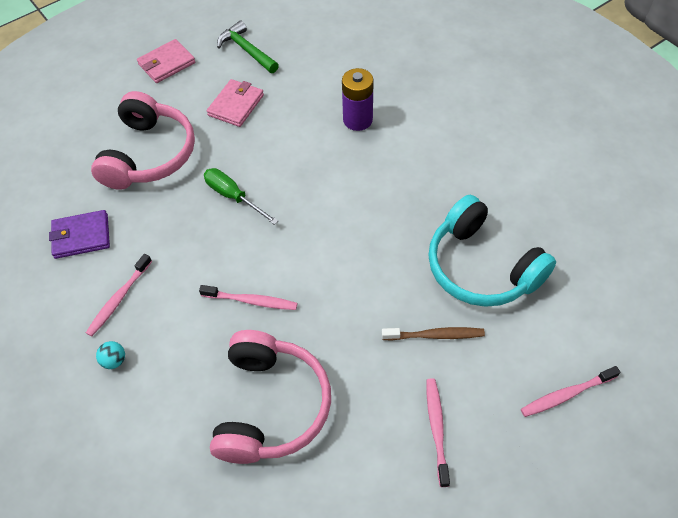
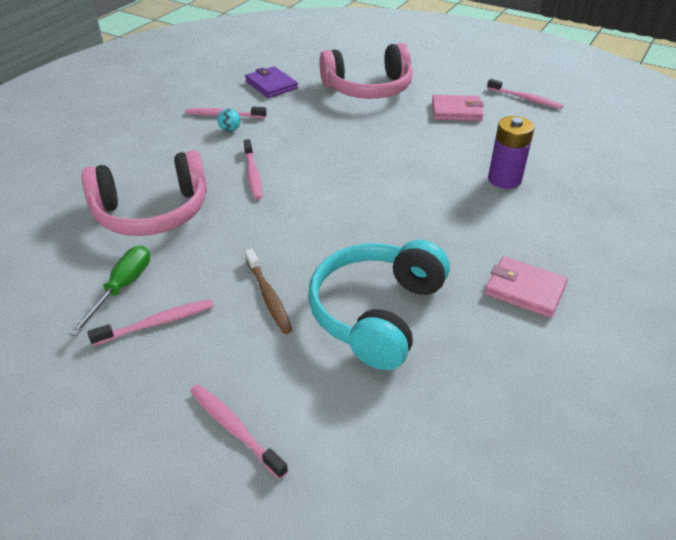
camera: 65 degrees right, 15 degrees down
turquoise ball [96,341,125,369] -> turquoise ball moved to [218,109,241,132]
pink wallet [137,39,195,83] -> pink wallet moved to [484,256,568,318]
green screwdriver [204,168,278,225] -> green screwdriver moved to [69,245,150,336]
green hammer [217,21,279,73] -> pink toothbrush [487,79,564,109]

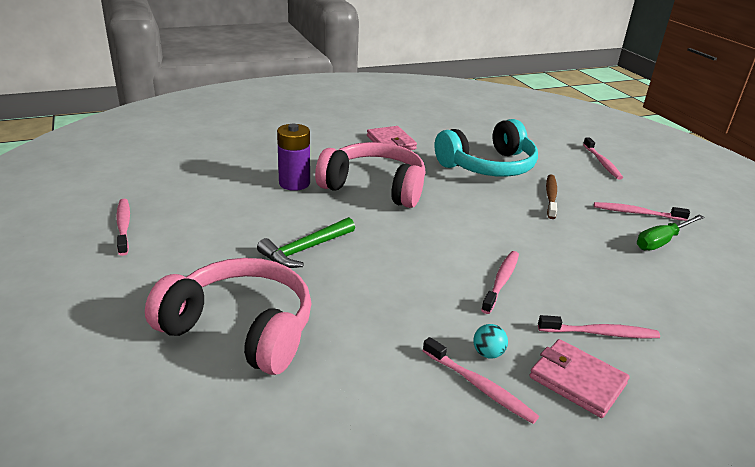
camera: 145 degrees left, 10 degrees down
pink headphones [82,150,207,236] -> pink headphones moved to [315,142,425,208]
purple wallet [245,66,298,98] -> none
pink wallet [432,95,484,121] -> pink wallet moved to [529,339,630,418]
none -> green hammer [257,217,355,268]
none -> pink toothbrush [538,315,660,338]

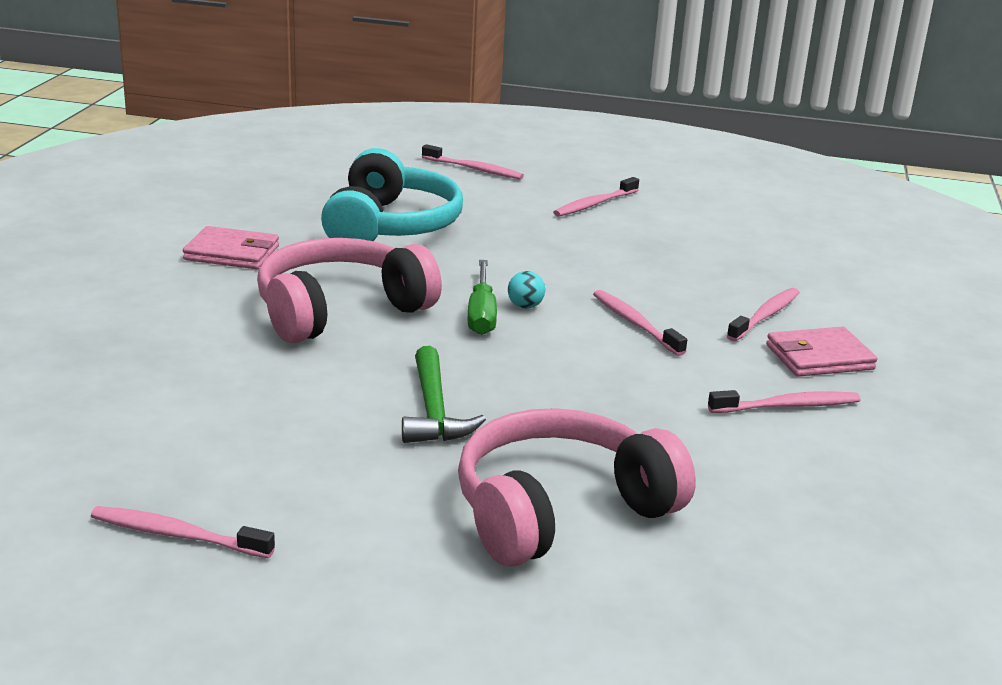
camera: 55 degrees left, 5 degrees down
purple battery [277,124,310,191] -> none
turquoise ball [473,324,508,359] -> turquoise ball moved to [508,271,545,309]
brown toothbrush [546,174,557,219] -> none
green screwdriver [637,215,704,251] -> green screwdriver moved to [467,260,497,335]

